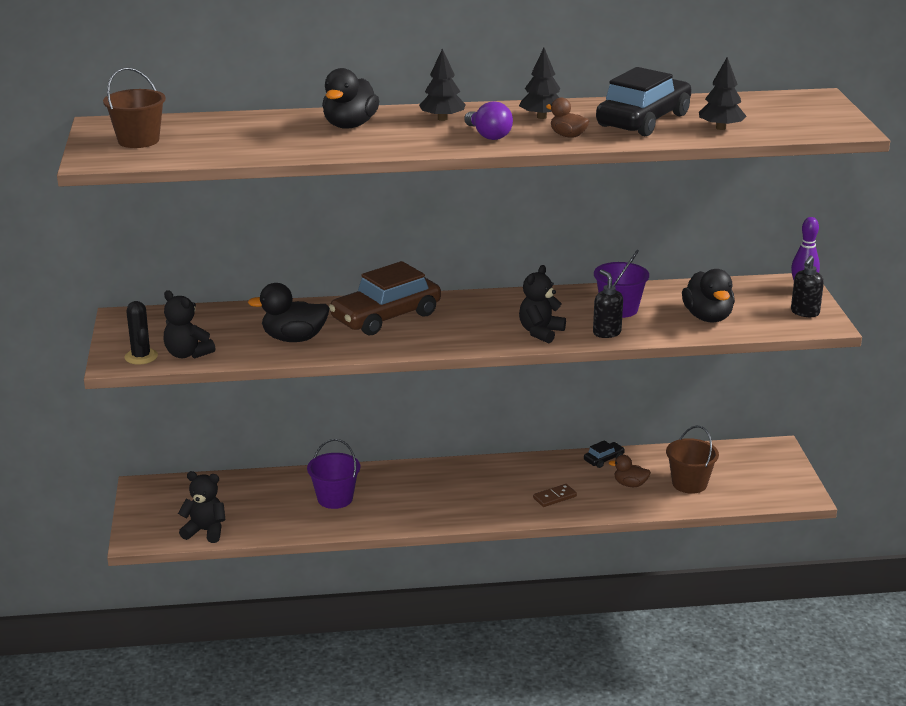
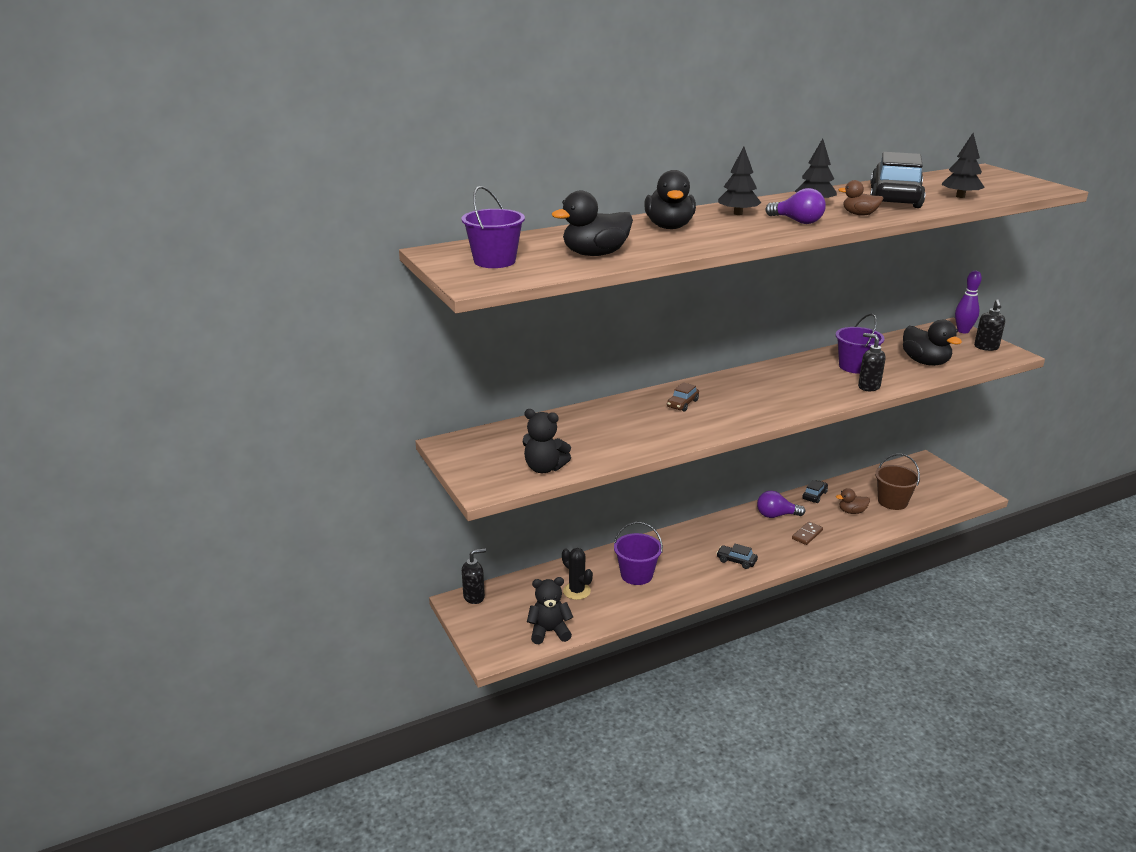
camera: 20 degrees left, 0 degrees up
brown bucket [103,67,166,148] -> purple bucket [461,186,525,268]
black cactus [125,301,158,364] -> black cactus moved to [562,548,593,600]
black duck [248,283,330,342] -> black duck moved to [552,191,633,256]
brown car [329,261,441,335] -> brown car [667,382,699,411], size x0.42
black teddy bear [519,265,566,343] -> none
none -> black soap dispenser [462,548,486,604]
none -> black car [716,544,758,569]
none -> purple light bulb [757,491,805,518]

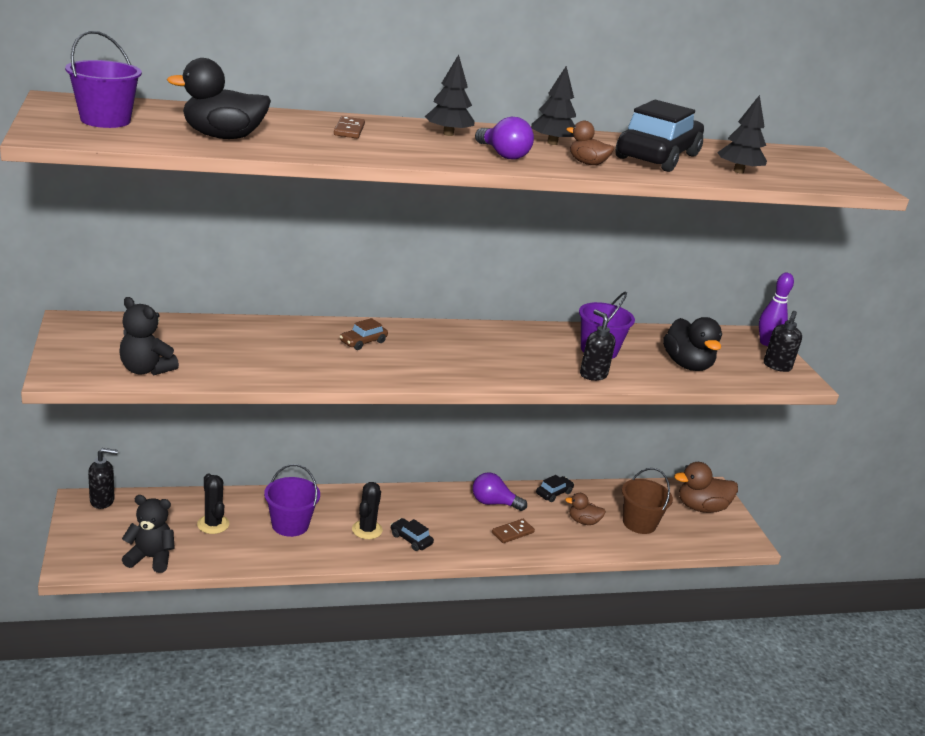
camera: 10 degrees right, 0 degrees up
black duck [644,170,696,229] -> brown domino [334,116,365,138]
none -> black cactus [352,482,383,539]
none -> brown duck [674,462,738,513]

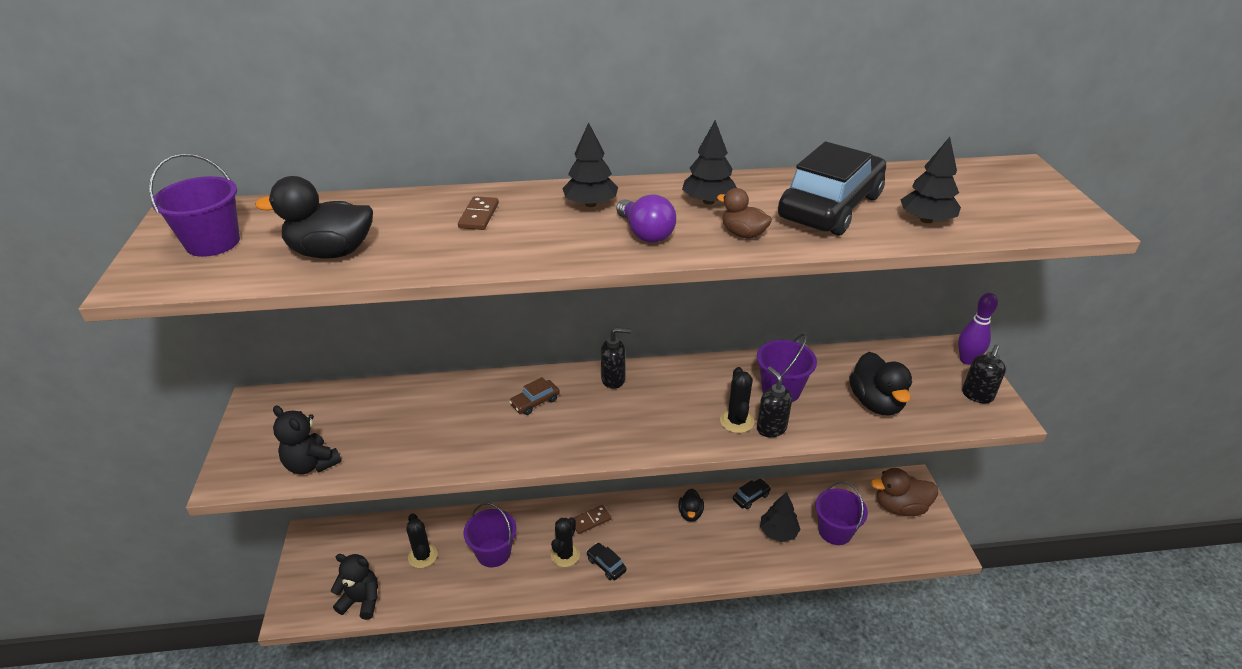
camera: 10 degrees right, 10 degrees up
black soap dispenser [88,448,118,509] -> black soap dispenser moved to [601,327,631,389]
purple light bulb [473,472,527,511] -> black duck [678,489,704,522]
brown domino [492,519,535,543] -> brown domino moved to [573,505,611,534]
brown duck [565,493,606,525] -> black tree [760,492,801,542]
brown bucket [622,468,673,534] -> purple bucket [815,481,868,545]
none -> black cactus [720,367,754,433]

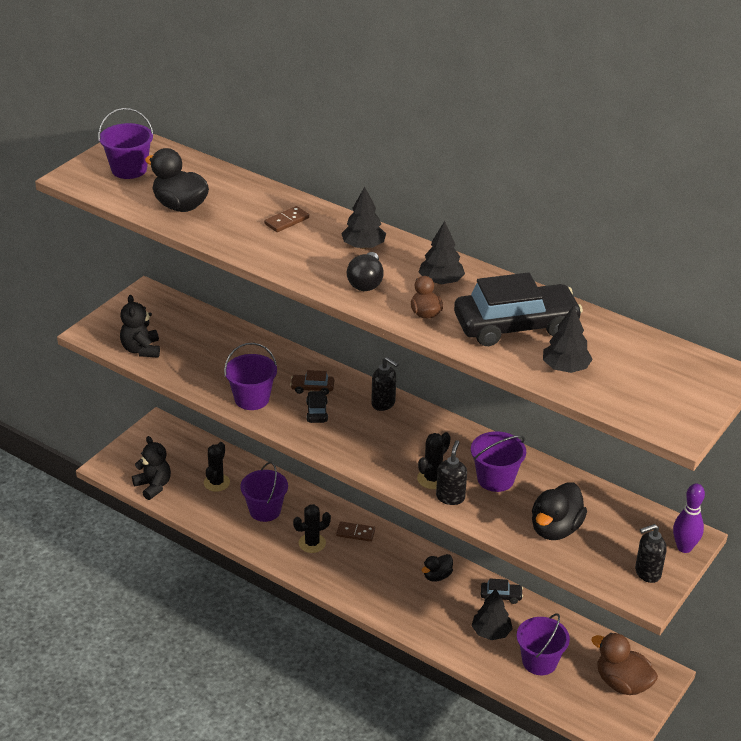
camera: 40 degrees right, 0 degrees up
black car [587,543,627,580] -> black car moved to [306,391,328,423]
purple light bulb [616,194,676,243] -> black light bulb [347,252,384,291]
none -> purple bucket [224,343,277,410]

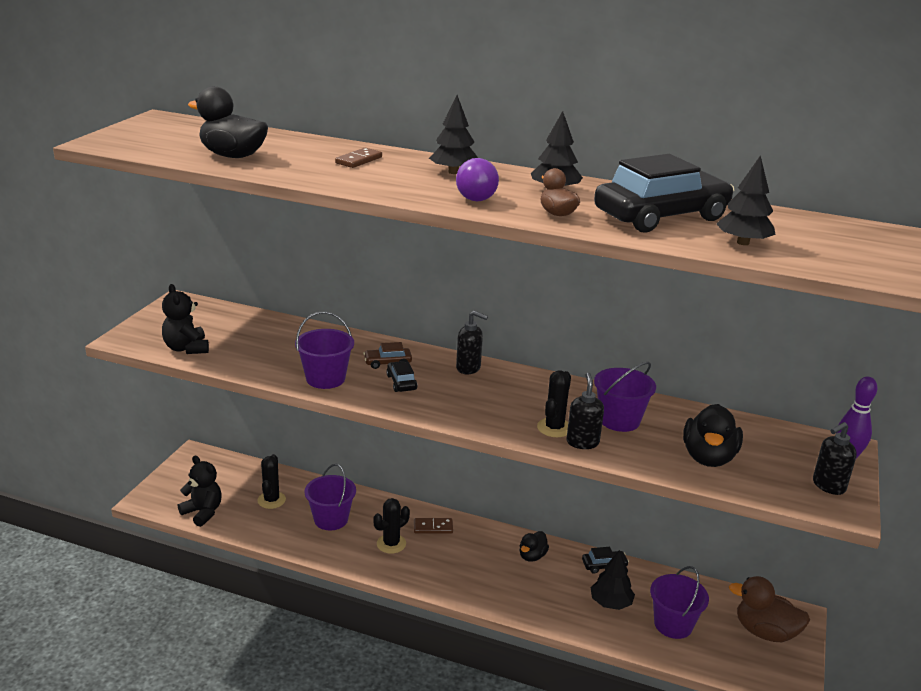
camera: 15 degrees left, 10 degrees down
purple bucket [98,108,154,179] -> none
black light bulb [347,252,384,291] -> purple light bulb [456,158,499,201]

